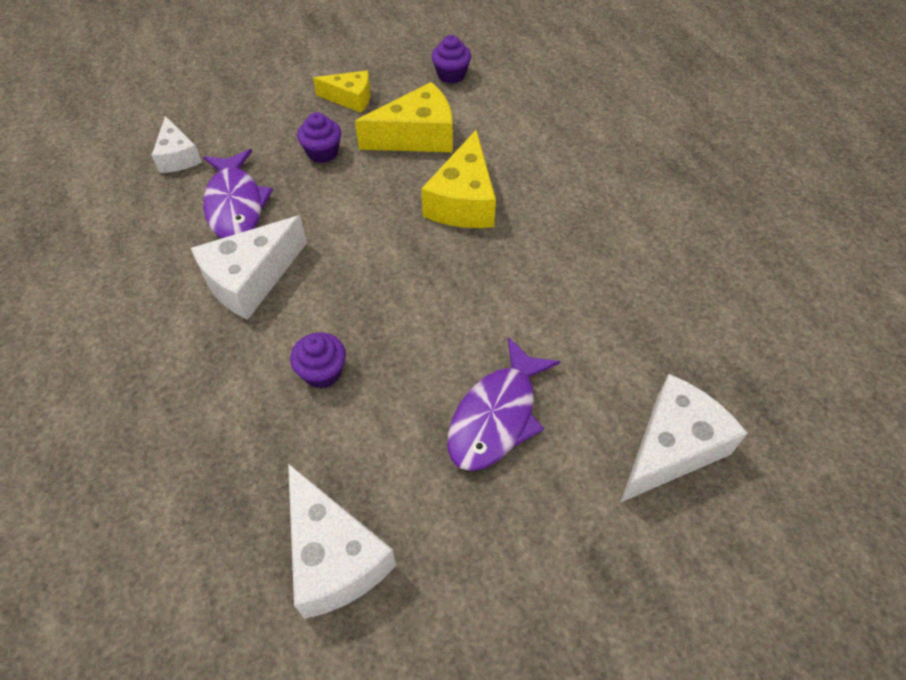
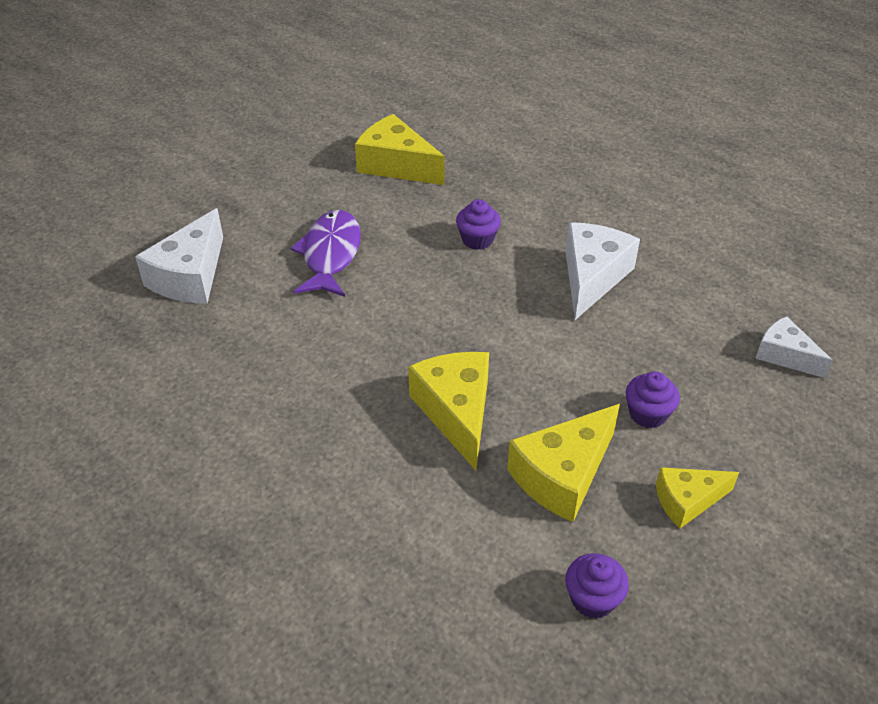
camera: 155 degrees right, 10 degrees down
purple fish [203,149,273,238] -> none
white cheese [288,463,396,619] -> yellow cheese [355,114,444,185]

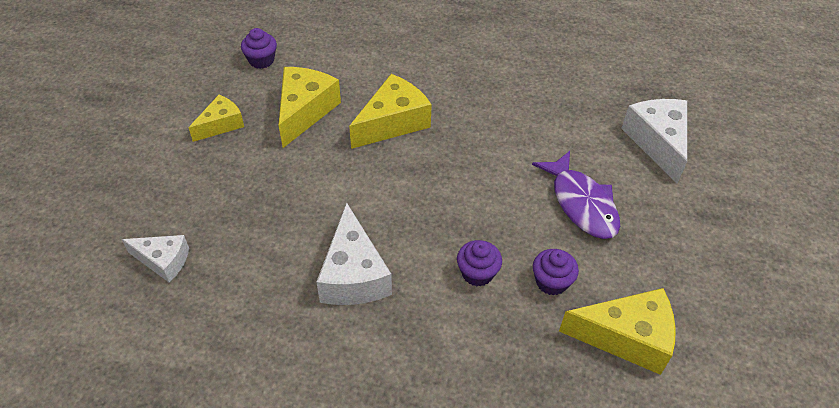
camera: 150 degrees right, 5 degrees up
yellow cheese [408,352,489,470] -> yellow cheese turned 90 degrees counterclockwise [349,74,432,149]
purple cupcake [626,371,680,428] -> purple cupcake moved to [533,249,579,295]

